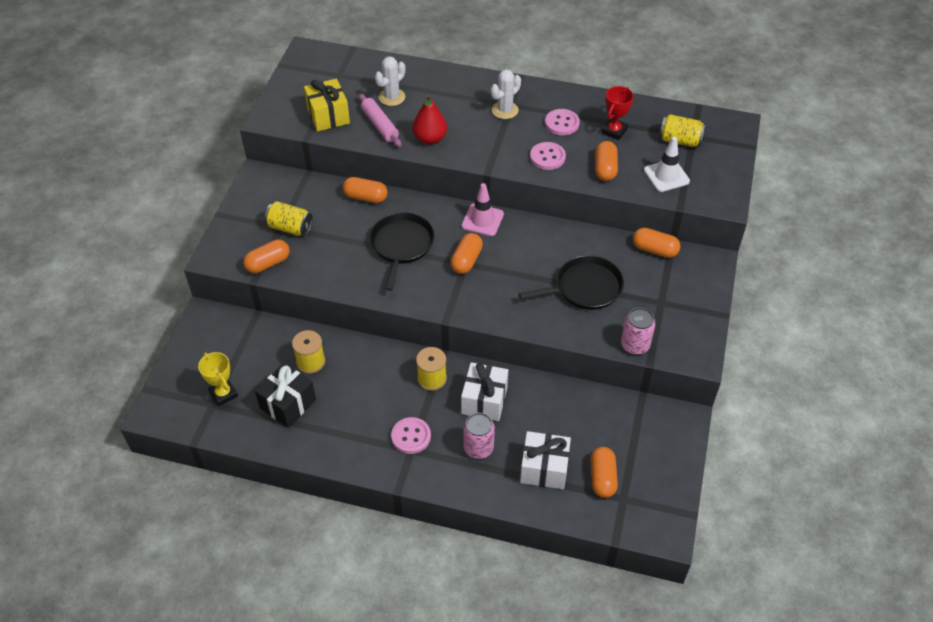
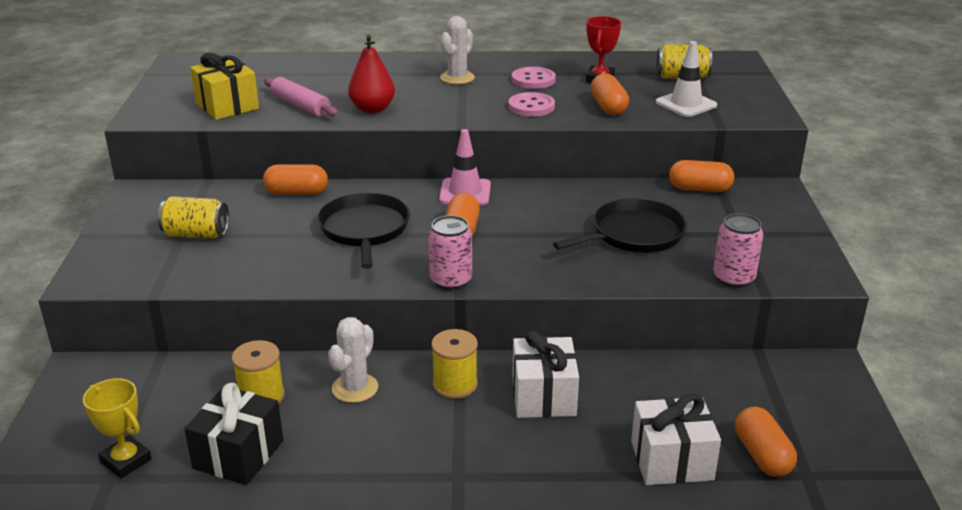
camera: 15 degrees left, 20 degrees down
orange capsule [243,240,290,273] -> none
white cactus [375,56,405,106] -> white cactus moved to [328,317,378,403]
pink button [391,417,431,454] -> none
pink can [463,413,495,459] -> pink can moved to [428,215,472,290]

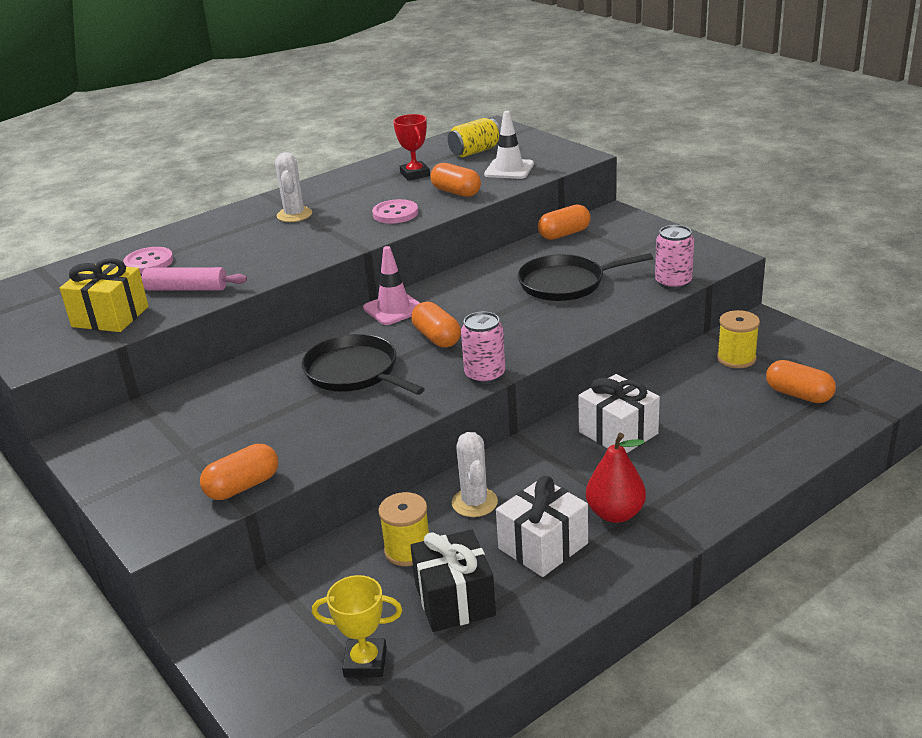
camera: 35 degrees left, 0 degrees up
yellow can [158,196,229,239] -> none
orange capsule [263,164,328,195] -> orange capsule moved to [200,444,278,500]
red pear [348,35,395,113] -> red pear moved to [586,433,646,523]
yellow spool [431,329,478,399] -> yellow spool moved to [717,310,760,368]
pink button [512,67,556,89] -> pink button moved to [123,247,174,274]
black pan [553,198,687,253] -> black pan turned 120 degrees counterclockwise [518,253,653,301]
white gift [631,394,721,485] -> white gift moved to [496,476,588,577]

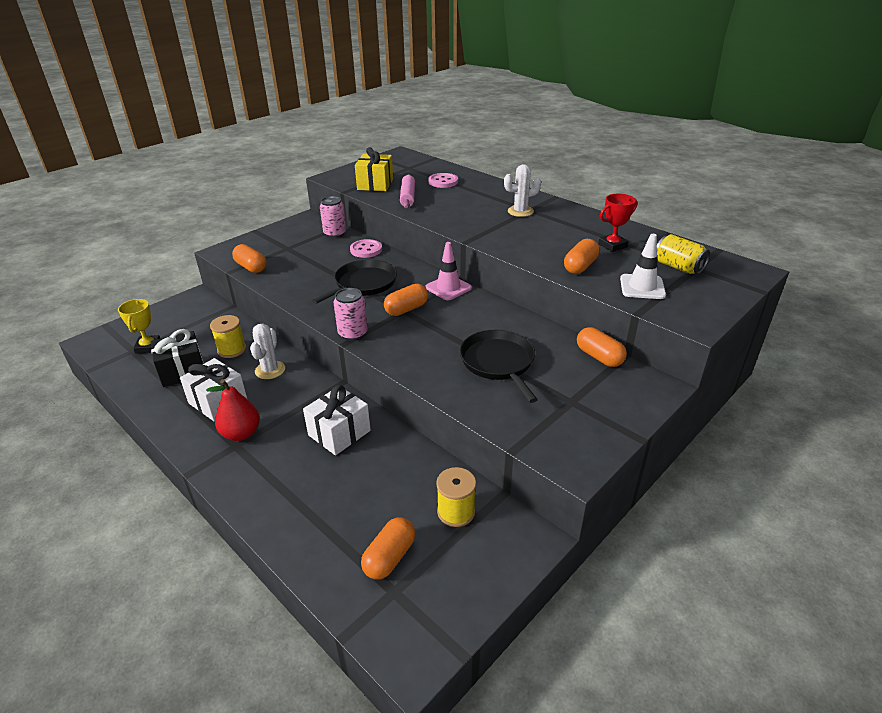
camera: 80 degrees right, 5 degrees up
pink button [372,199,418,224] -> pink button moved to [350,239,382,258]
white cactus [452,432,498,517] -> white cactus turned 60 degrees counterclockwise [250,324,285,379]
pink can [655,225,694,290] -> pink can moved to [320,196,346,238]

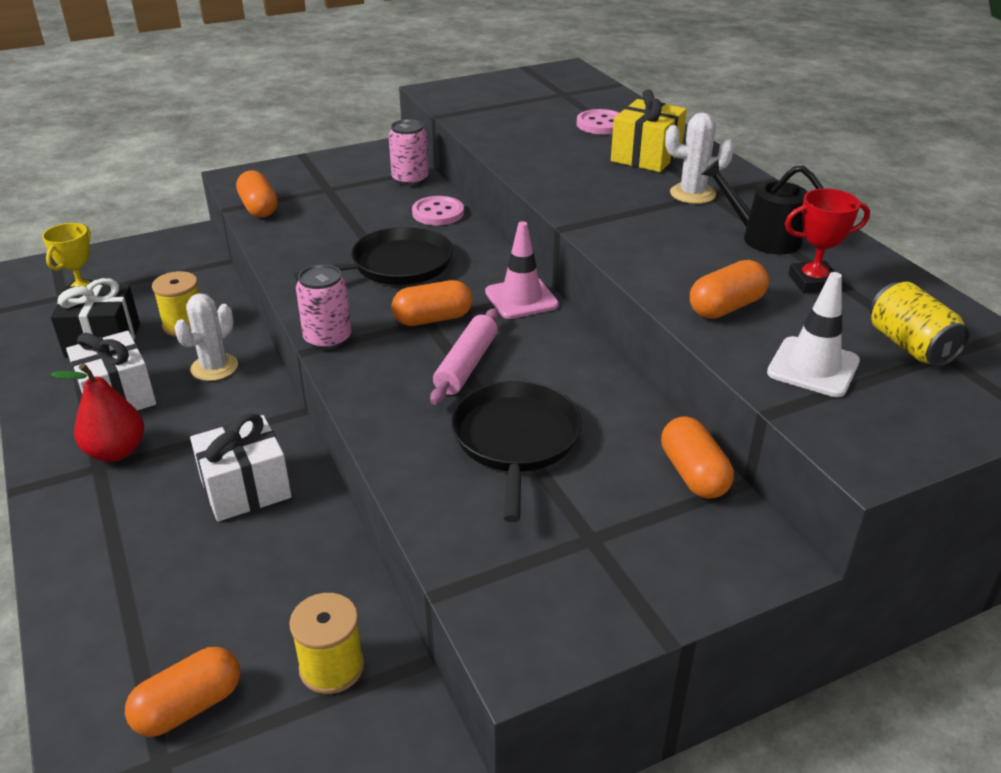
camera: 20 degrees right, 0 degrees up
yellow gift [355,147,393,191] -> yellow gift moved to [611,90,687,172]
pink rolling pin [400,174,415,208] -> pink rolling pin moved to [430,308,498,405]
none -> black watering can [701,159,824,254]

